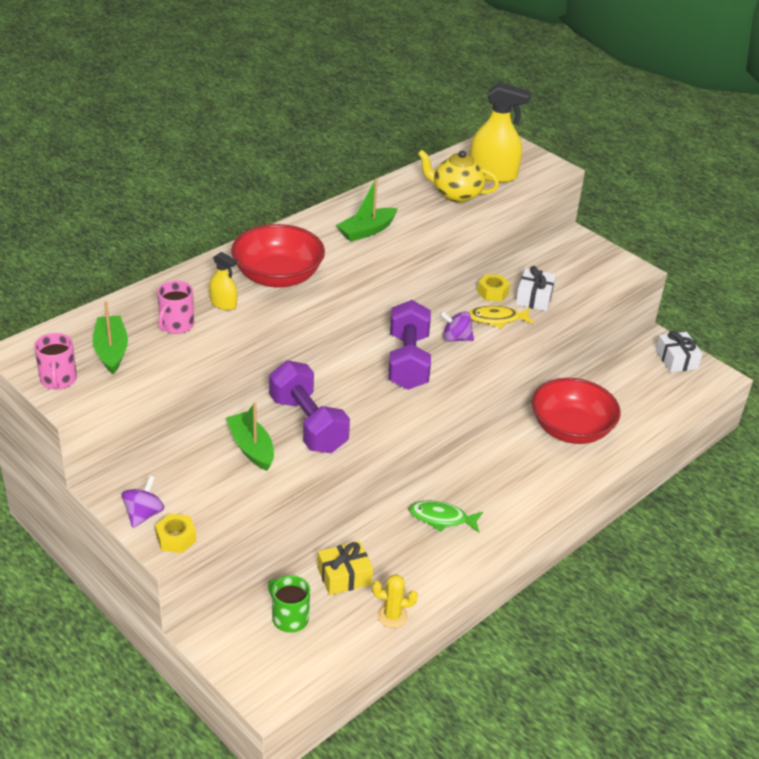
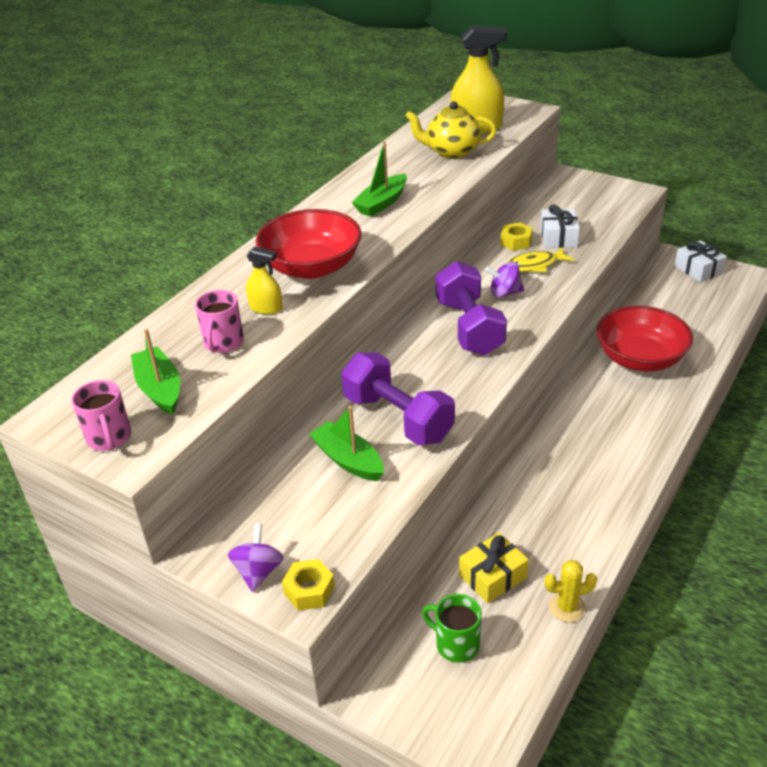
camera: 10 degrees left, 0 degrees up
green fish [409,501,483,532] -> none

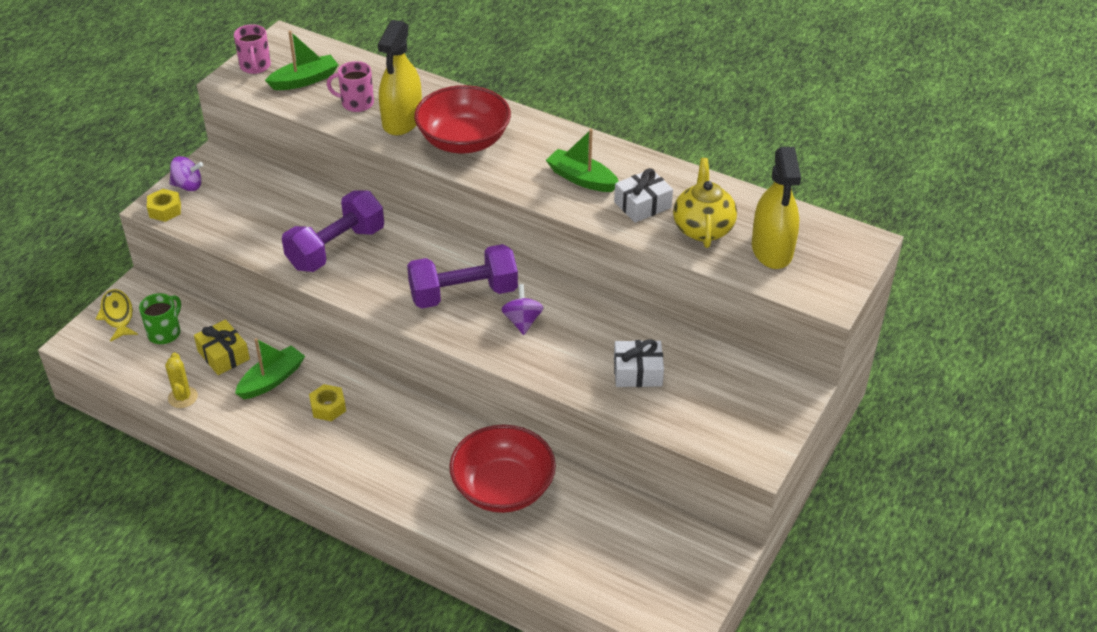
camera: 85 degrees right, 5 degrees up
pink mug [72,380,131,451] -> pink mug turned 75 degrees counterclockwise [234,24,271,74]
yellow spray bottle [246,247,283,314] -> yellow spray bottle [378,20,422,136], size x1.92
green boat [309,406,384,481] -> green boat moved to [235,338,305,399]
yellow nut [500,223,533,251] -> yellow nut moved to [309,384,346,421]
yellow fish [506,247,574,273] -> yellow fish moved to [96,289,138,342]
white gift [675,240,727,282] -> white gift moved to [614,168,673,223]

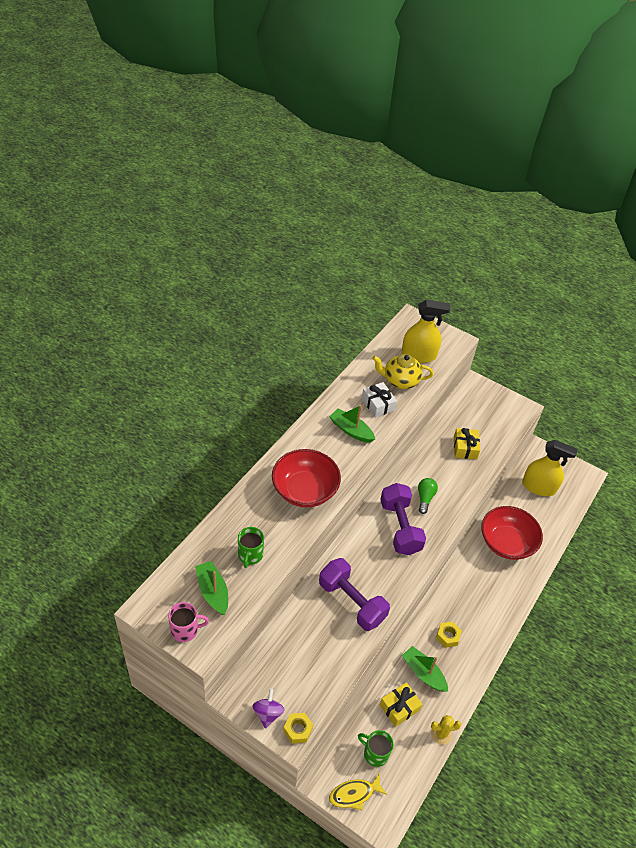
camera: 90 degrees left, 5 degrees up
pink mug [327,61,374,112] -> green mug [238,527,264,568]
yellow spray bottle [378,20,422,136] -> yellow spray bottle moved to [522,440,578,496]
purple spinning top [501,284,544,335] -> green light bulb [418,478,438,514]
green boat [546,129,619,192] -> green boat turned 90 degrees clockwise [329,405,375,443]
white gift [614,339,664,387] -> yellow gift [454,428,480,460]

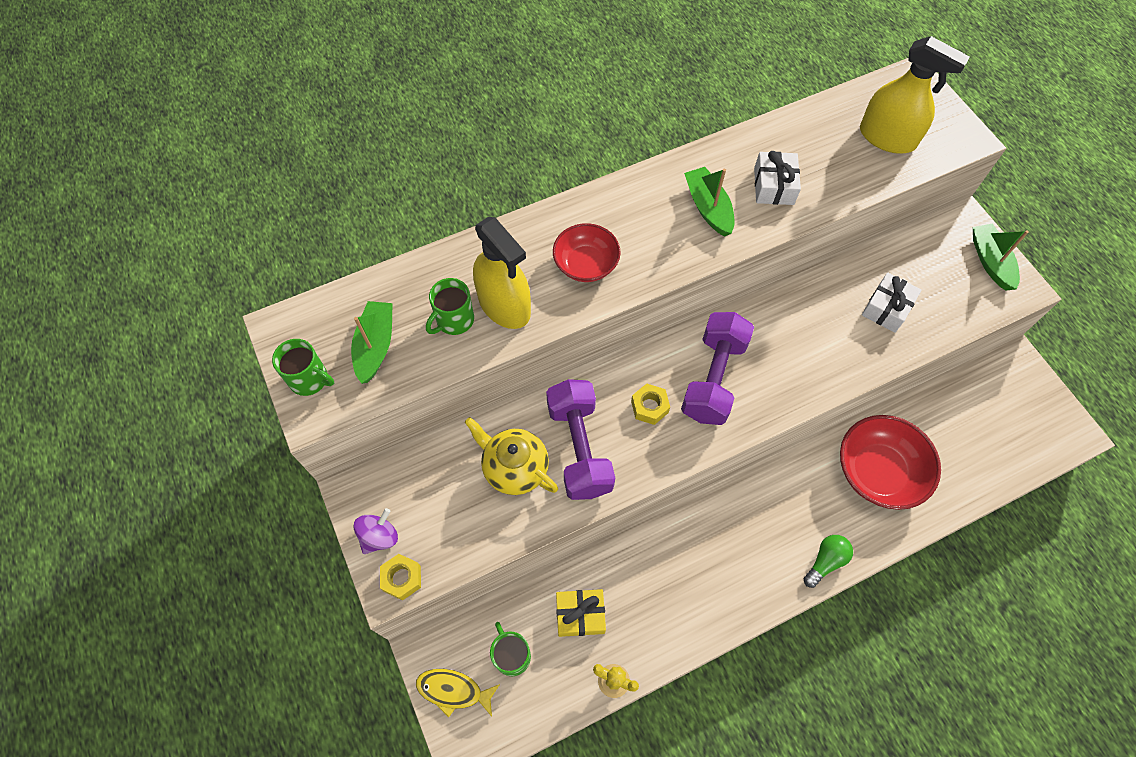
camera: 35 degrees right, 15 degrees up
pink mug [168,602,209,642] -> green mug [272,339,334,396]
red bowl [272,449,341,508] -> red bowl [553,223,621,282], size x0.63
yellow teapot [372,354,434,389] -> yellow teapot moved to [465,417,558,495]
green boat [402,646,448,692] -> green boat moved to [973,224,1029,291]
green light bulb [418,478,438,514] -> green light bulb moved to [804,535,853,588]
yellow nut [436,621,462,648] -> yellow nut moved to [631,384,670,425]
yellow gift [454,428,480,460] -> white gift [862,273,921,333]
yellow spray bottle [522,440,578,496] -> yellow spray bottle moved to [473,217,531,329]

